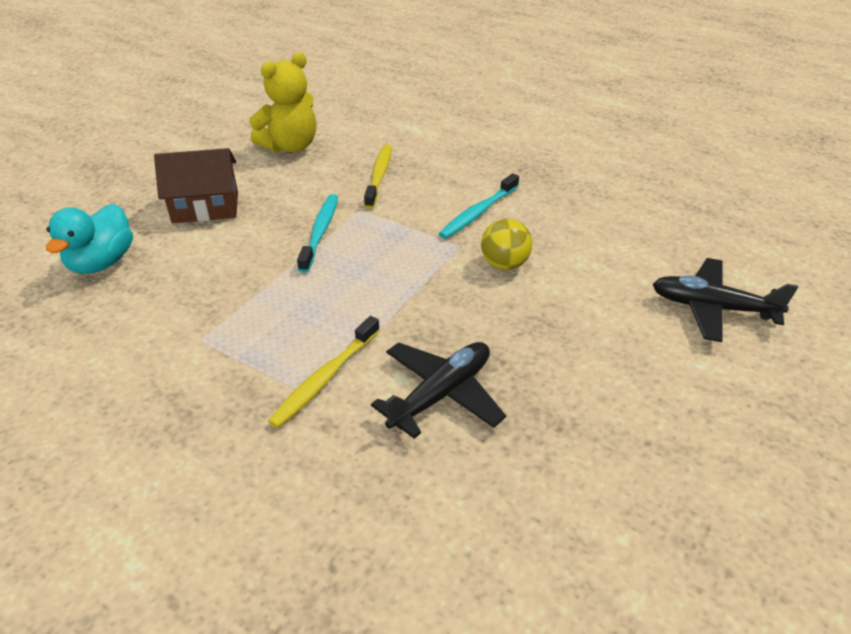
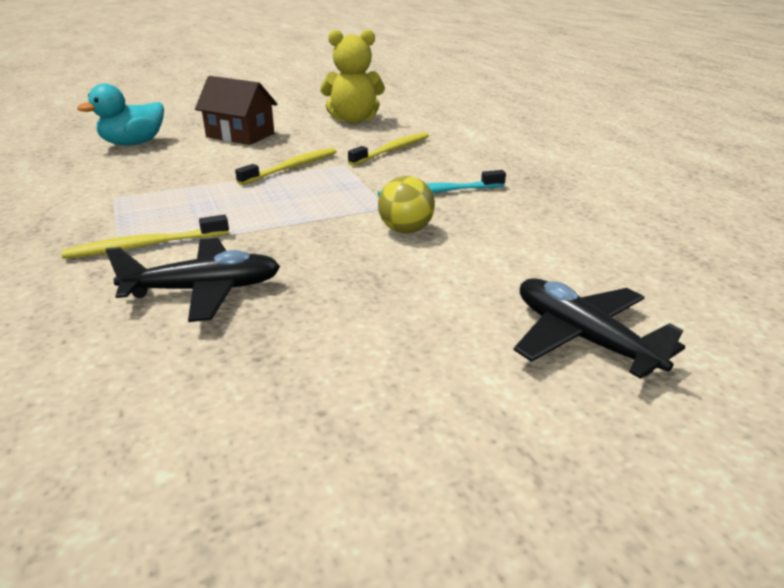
camera: 35 degrees right, 10 degrees down
turquoise toothbrush [297,194,338,273] -> yellow toothbrush [235,148,337,185]

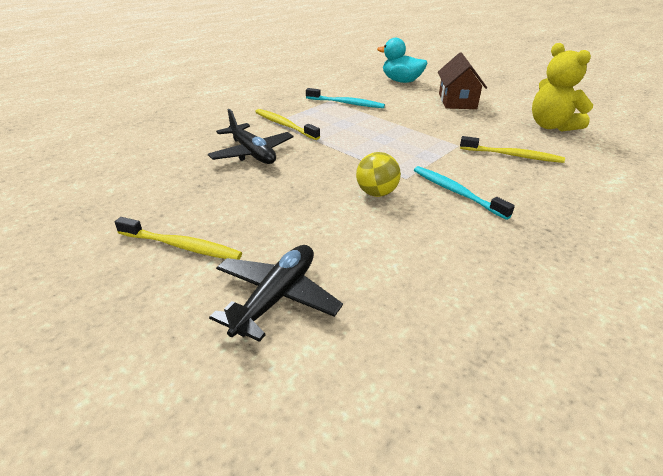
camera: 65 degrees right, 5 degrees up
yellow toothbrush [235,148,337,185] -> yellow toothbrush moved to [115,217,242,260]
none -> turquoise toothbrush [306,88,385,108]

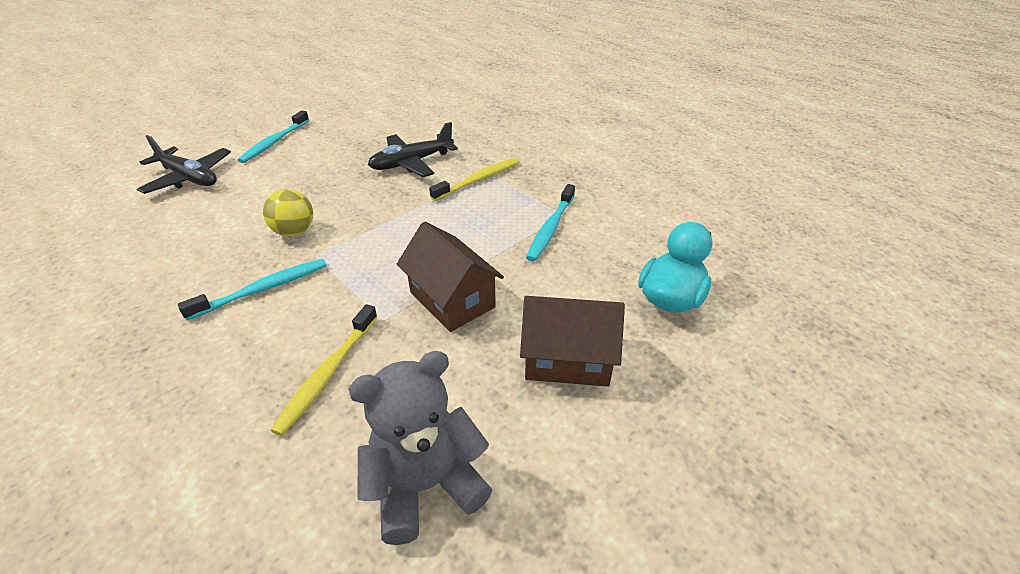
camera: 95 degrees right, 5 degrees up
yellow toothbrush [115,217,242,260] -> turquoise toothbrush [238,110,309,163]
yellow teddy bear [532,43,593,132] -> grey teddy bear [348,351,493,545]
none -> brown house [397,222,504,332]

